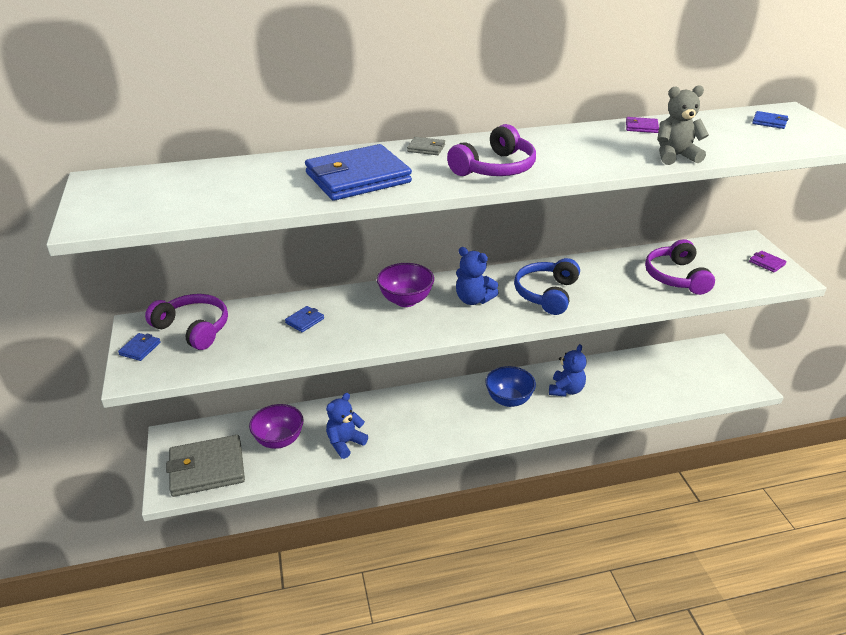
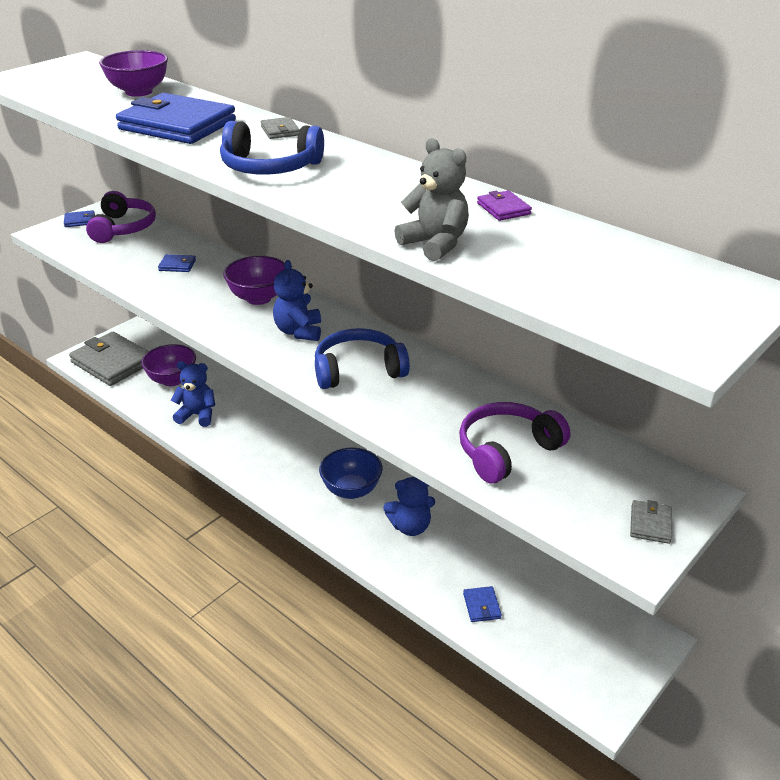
camera: 55 degrees right, 0 degrees up
purple headphones [447,124,536,176] -> blue headphones [220,121,324,175]
purple wallet [749,251,787,272] -> grey wallet [630,500,672,544]
blue wallet [752,111,789,129] -> blue wallet moved to [463,586,502,622]
none -> purple bowl [99,50,168,97]

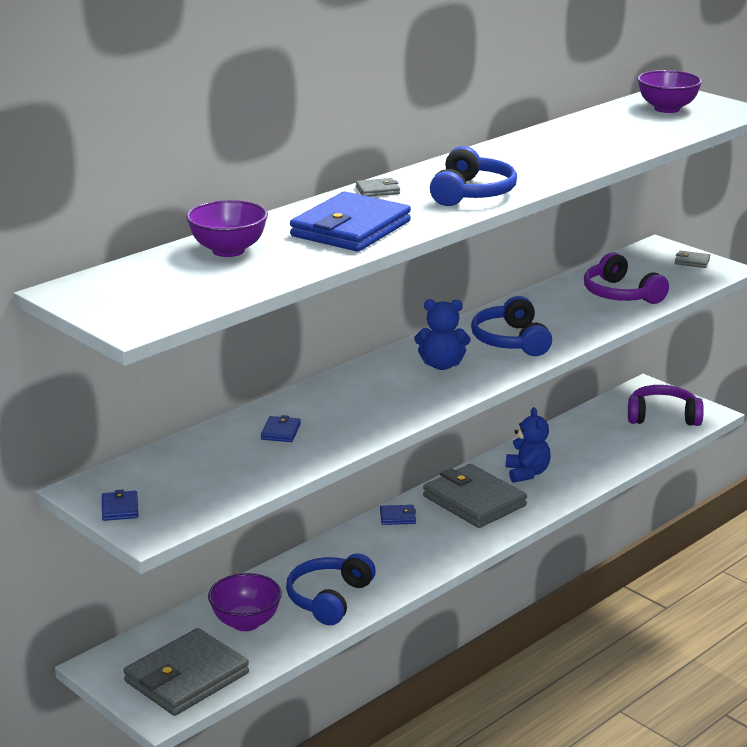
camera: 85 degrees left, 10 degrees down
purple headphones [86,191,156,243] -> purple headphones moved to [628,385,704,426]
blue teddy bear [171,361,215,427] -> blue headphones [286,553,376,625]
purple bowl [223,256,285,305] -> purple bowl moved to [637,70,702,113]
blue bowl [319,447,383,499] -> grey wallet [423,464,527,528]
grey teddy bear [394,138,469,261] -> none
blue wallet [463,586,502,622] -> blue wallet moved to [380,505,416,525]
purple wallet [477,190,532,221] -> none

